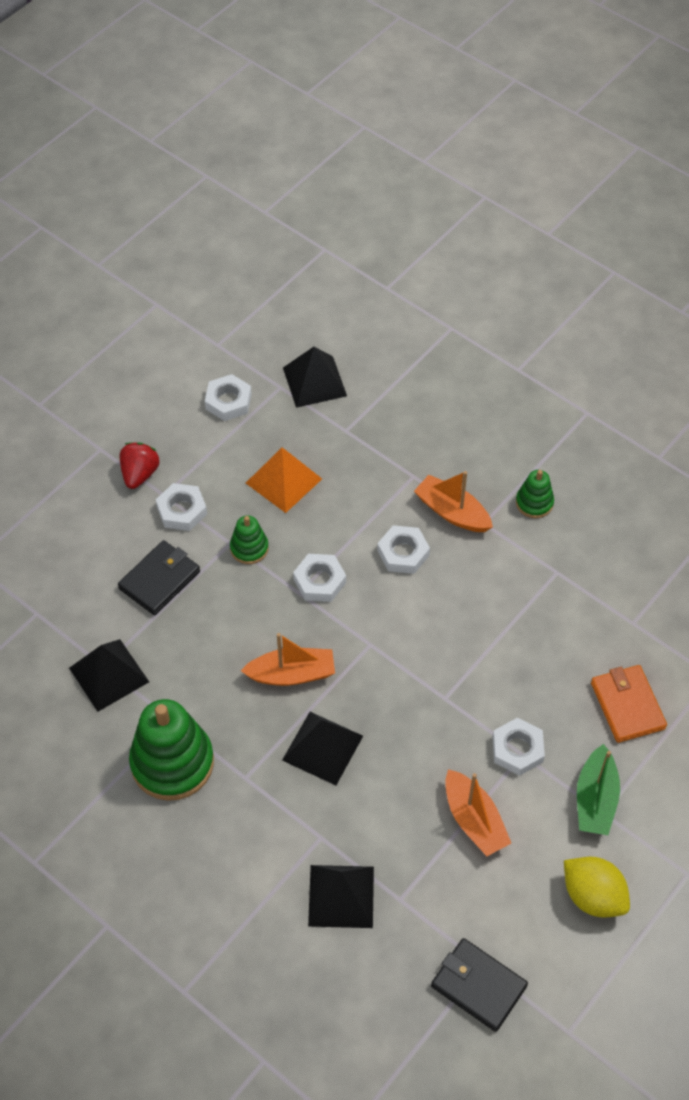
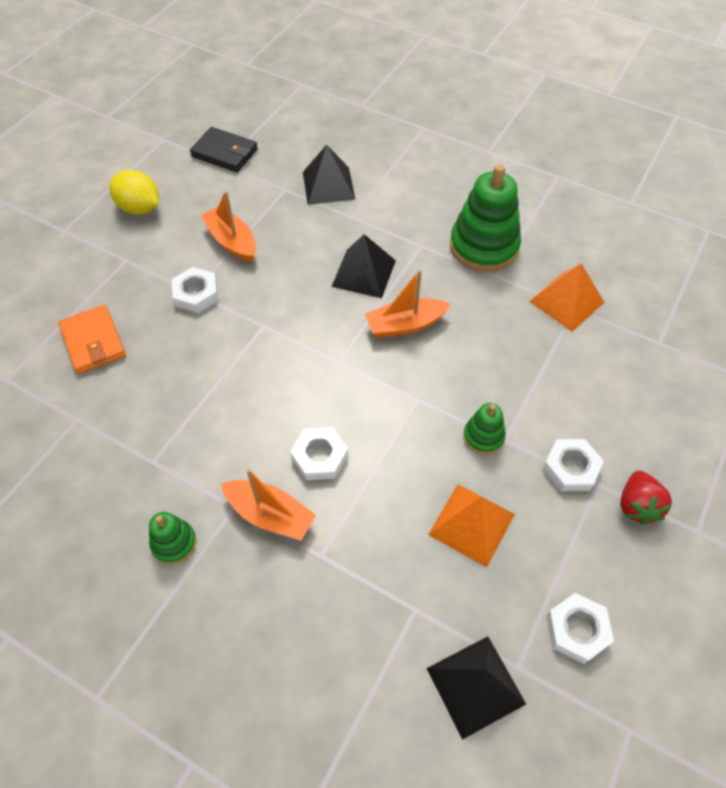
camera: 170 degrees right, 0 degrees up
black pyramid [69,639,149,712] -> orange pyramid [529,264,605,332]
black wallet [118,540,200,615] -> none
white nut [293,554,346,602] -> none
green boat [577,744,620,835] -> none

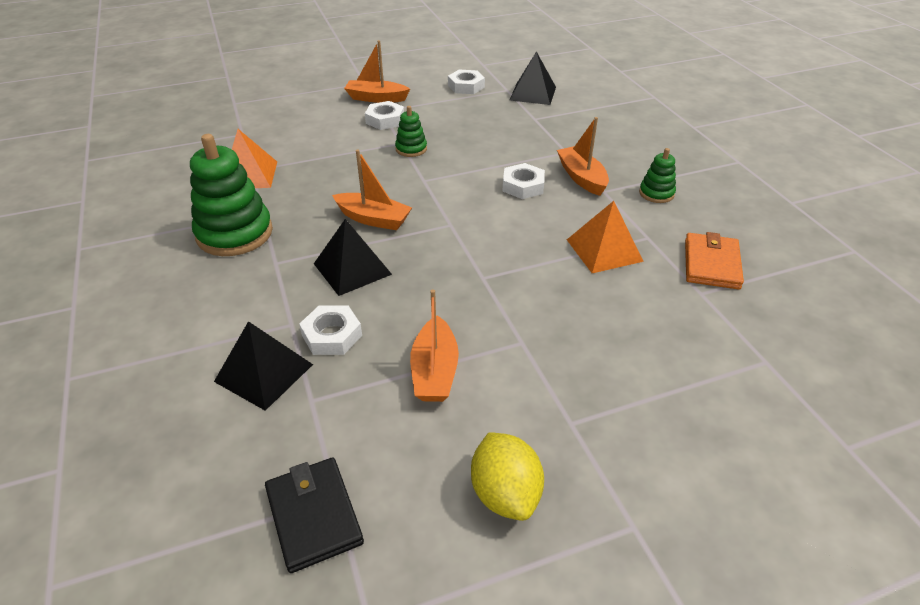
camera: 140 degrees left, 15 degrees down
orange wallet [58,305,126,374] -> orange wallet moved to [685,232,744,289]
white nut [172,267,219,313] -> white nut moved to [299,305,362,355]
orange pyramid [428,484,515,568] -> orange pyramid moved to [567,201,644,273]
red strawberry [620,471,672,525] -> orange boat [344,40,410,103]

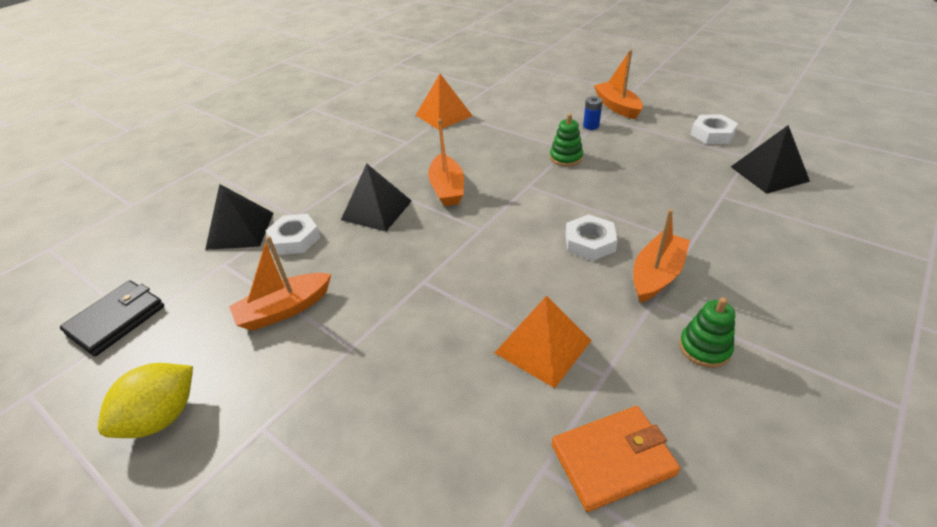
camera: 60 degrees right, 0 degrees up
green stacking toy [190,134,273,256] -> none
white nut [365,101,404,130] -> blue battery [583,96,603,130]

